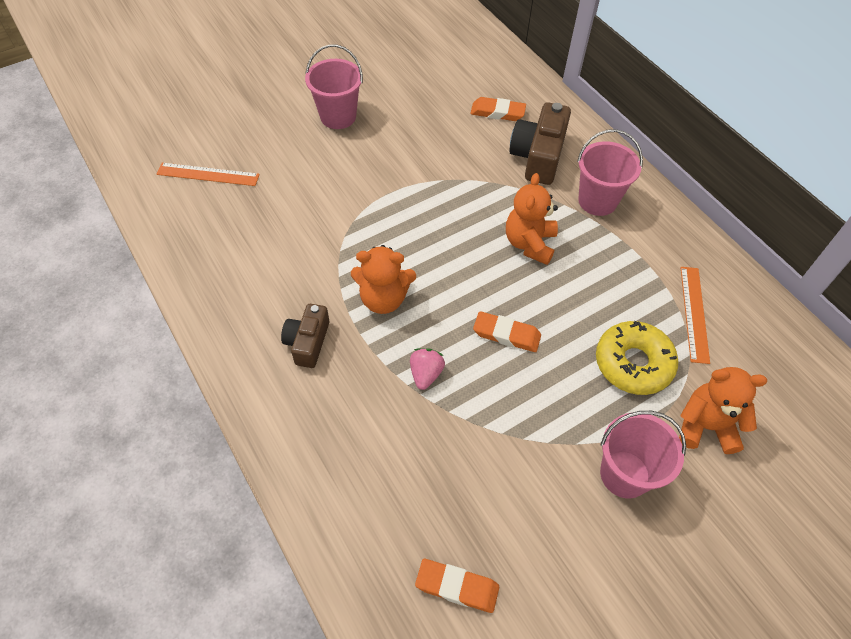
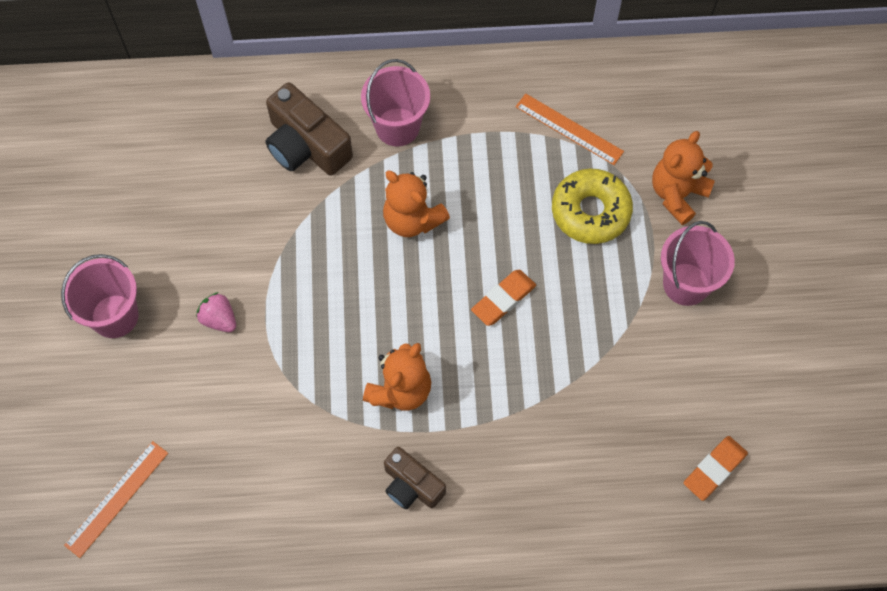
camera: 60 degrees left, 10 degrees up
pink strawberry [410,348,445,390] -> pink strawberry moved to [197,292,236,332]
orange eraser [470,97,526,121] -> none

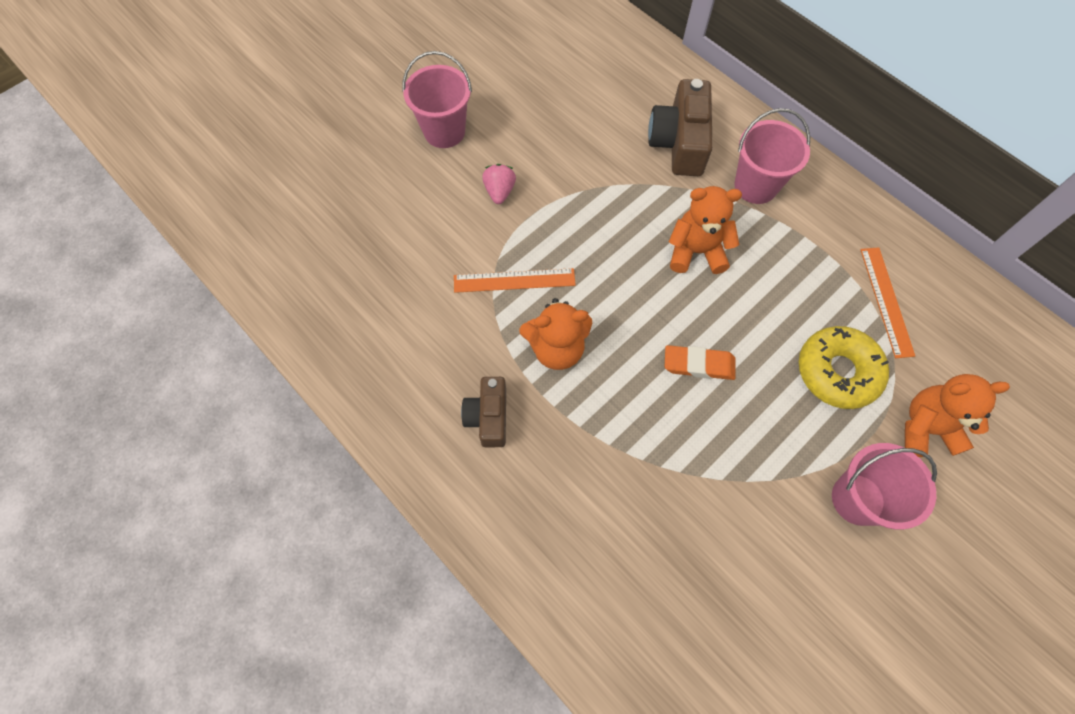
camera: 50 degrees right, 0 degrees up
orange ruler [64,441,168,558] -> orange ruler moved to [454,268,576,293]
orange teddy bear [383,171,450,237] -> orange teddy bear turned 90 degrees clockwise [669,186,742,274]
orange eraser [684,436,748,501] -> none

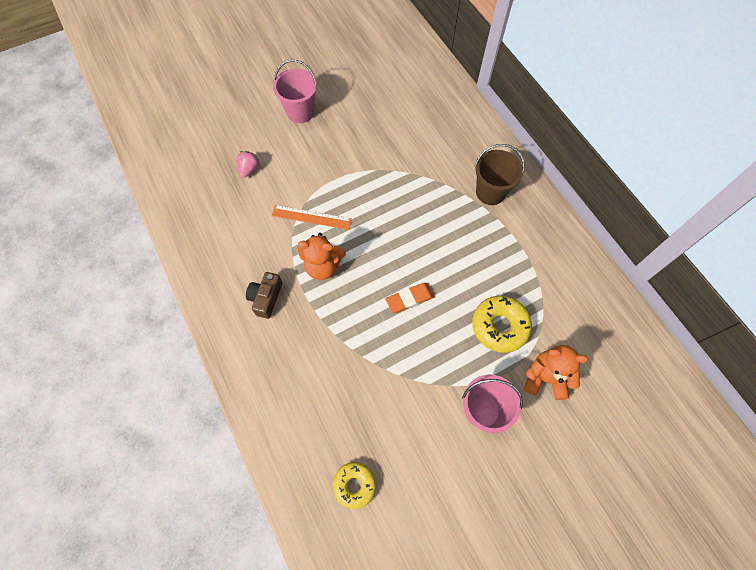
camera: 15 degrees right, 0 degrees up
pink strawberry [482,164,516,204] -> pink strawberry moved to [237,151,259,178]
brown camera [648,79,713,176] -> none
orange eraser [665,345,736,380] -> orange eraser turned 45 degrees counterclockwise [385,283,435,313]
orange teddy bear [669,186,742,274] -> none
pink bucket [734,108,810,204] -> brown bucket [474,144,525,205]
orange ruler [860,247,915,358] -> none
none -> yellow donut [333,462,376,509]

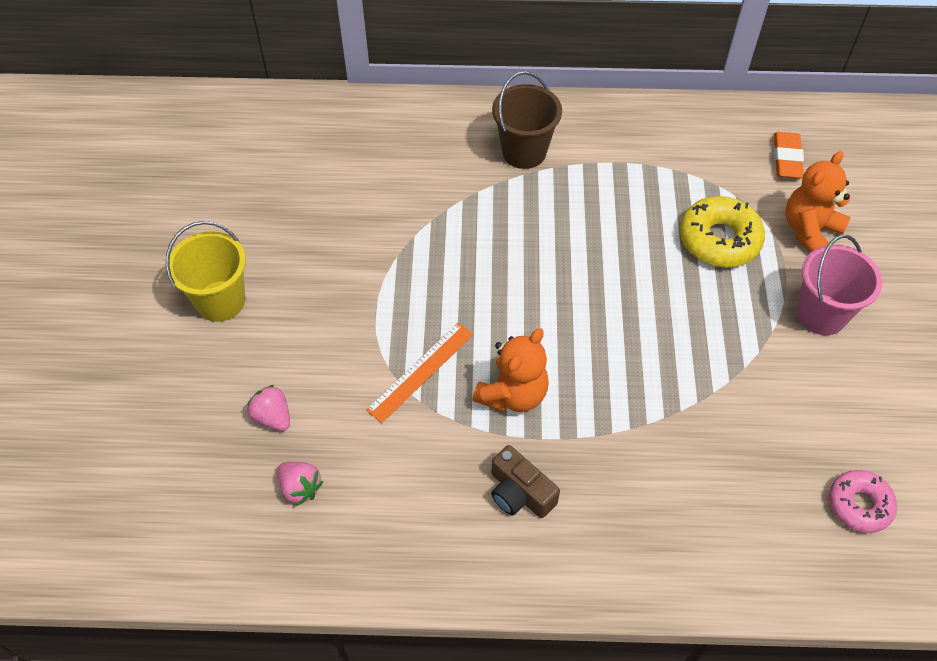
camera: 60 degrees left, 10 degrees down
pink bucket [273,60,317,123] -> yellow bucket [166,221,246,322]
yellow donut [333,462,376,509] -> pink donut [829,470,897,533]
orange eraser [385,283,435,313] -> orange eraser moved to [774,132,804,179]
none -> pink strawberry [277,462,323,506]

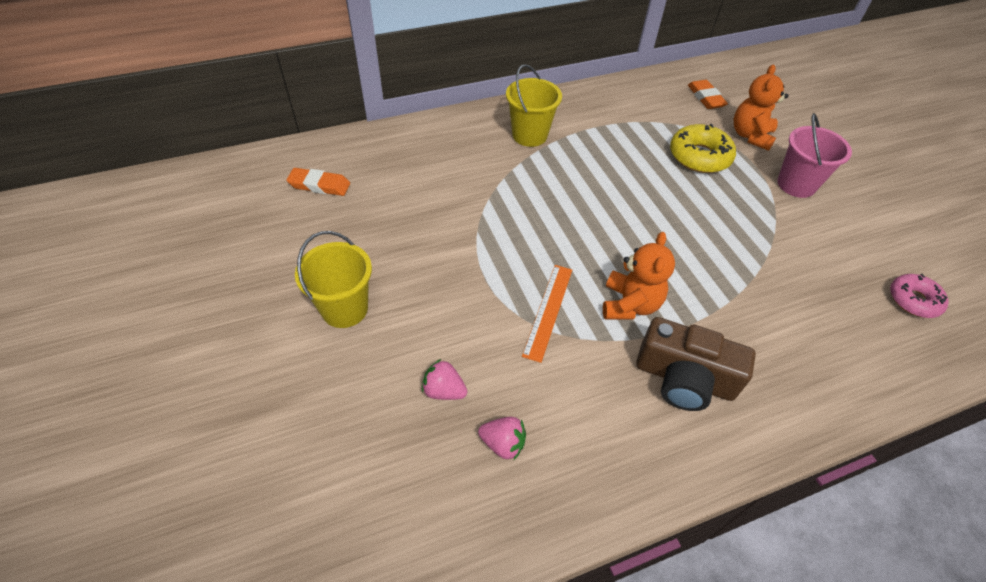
camera: 25 degrees left, 5 degrees down
brown camera [491,445,560,518] -> brown camera [636,317,756,411], size x1.58
brown bucket [492,71,562,169] -> yellow bucket [506,64,562,147]
none -> orange eraser [286,168,350,196]

